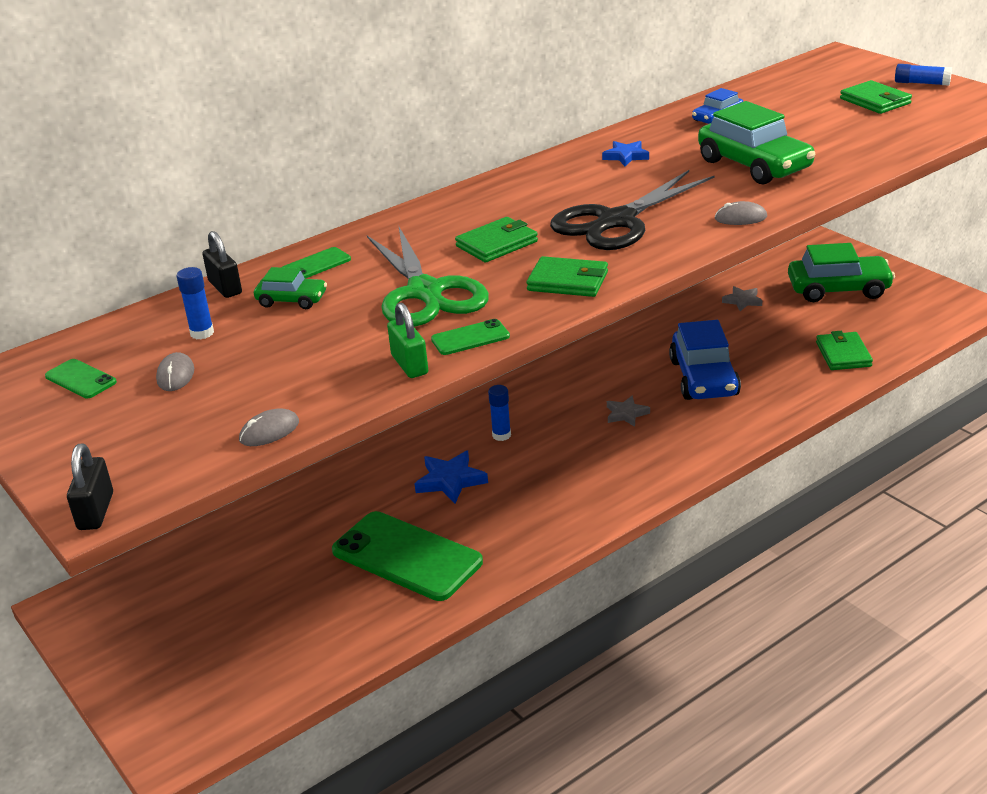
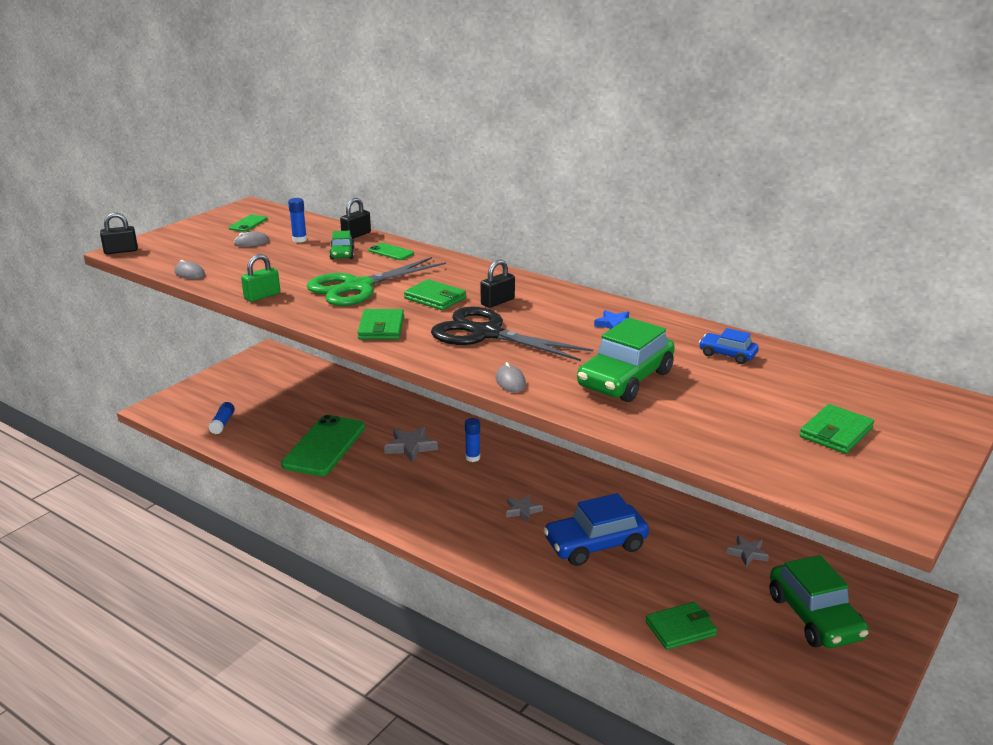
camera: 70 degrees right, 5 degrees down
blue star [415,451,488,504] -> grey star [384,427,438,463]
green phone [431,319,510,355] -> none
blue glue stick [895,64,952,86] -> blue glue stick moved to [208,402,235,434]
none -> black padlock [481,259,515,308]

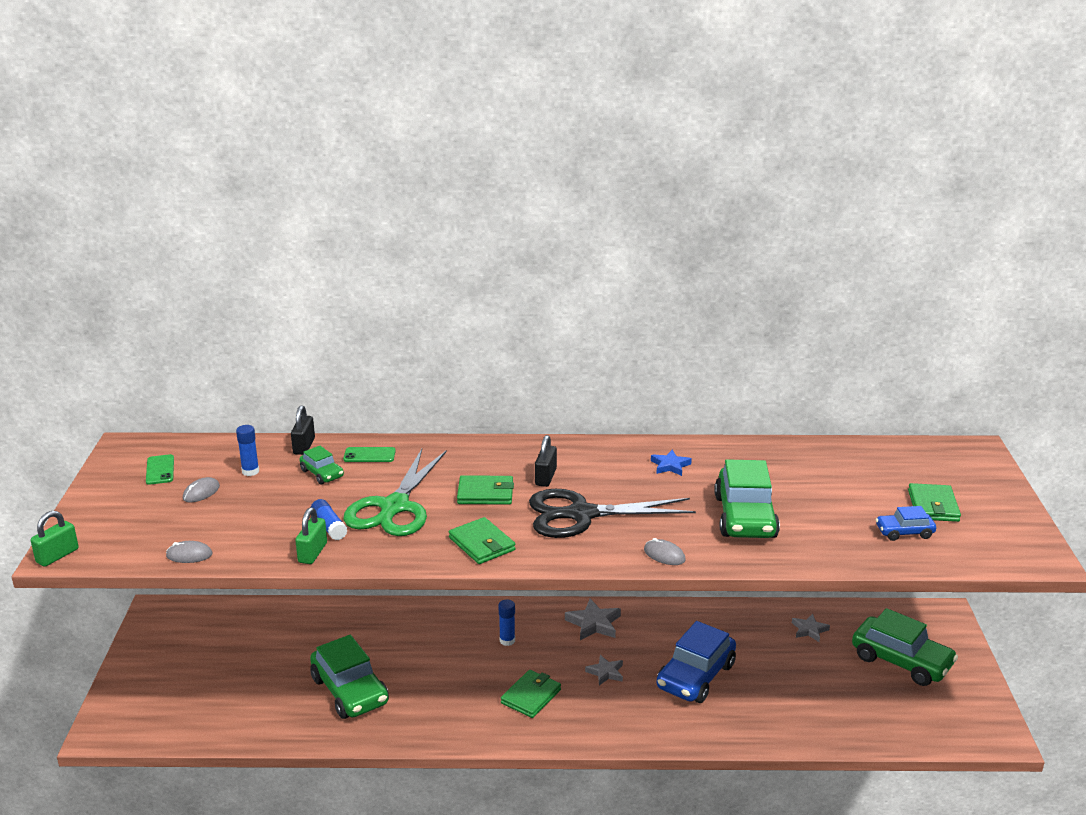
camera: 35 degrees left, 0 degrees up
black padlock [100,213,138,254] -> green padlock [31,511,79,567]
blue glue stick [208,402,235,434] -> blue glue stick moved to [311,499,348,540]
green phone [281,415,365,476] -> green car [310,635,389,719]
grey star [384,427,438,463] -> grey star moved to [565,599,621,640]
green wallet [646,602,717,650] -> green wallet moved to [501,670,561,718]
blue car [699,328,759,364] -> blue car moved to [876,506,936,541]

